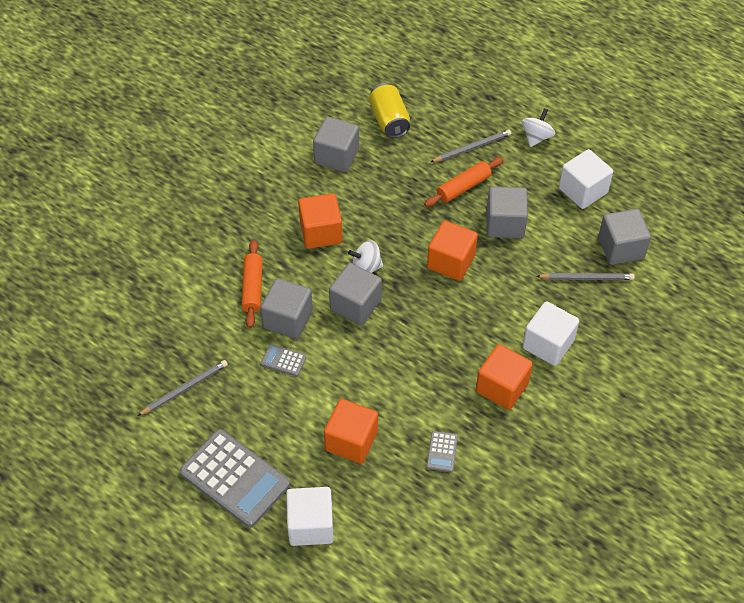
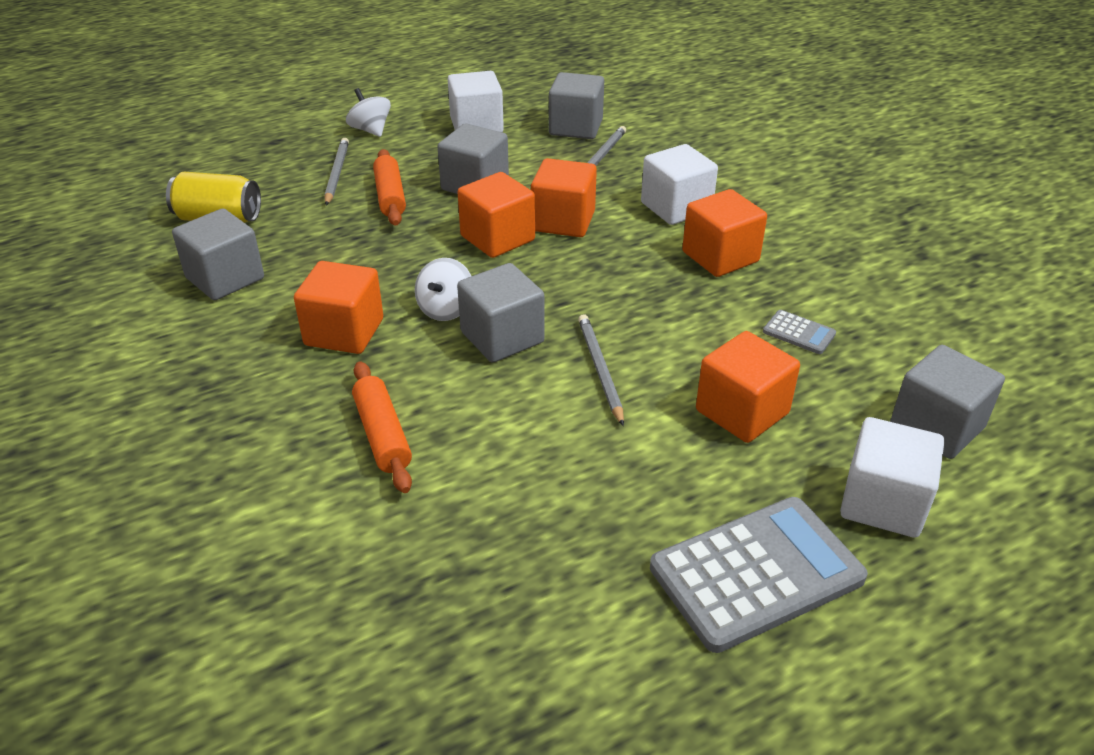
camera: 65 degrees left, 15 degrees down
grey pencil [137,360,228,416] -> grey pencil moved to [578,314,624,426]
orange rolling pin [241,240,262,328] -> orange rolling pin turned 45 degrees clockwise [352,361,412,493]
grey cube [261,278,313,339] -> grey cube moved to [890,345,1005,459]
grey calculator [261,344,306,376] -> none
none -> orange cube [531,158,597,237]

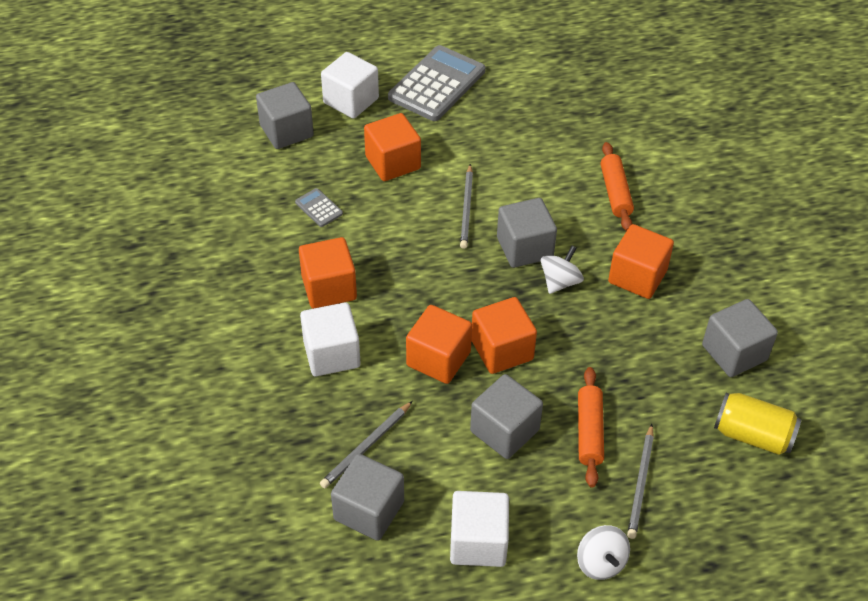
camera: 165 degrees left, 10 degrees up
grey calculator [650,497,868,653] -> grey calculator turned 135 degrees clockwise [388,45,485,121]

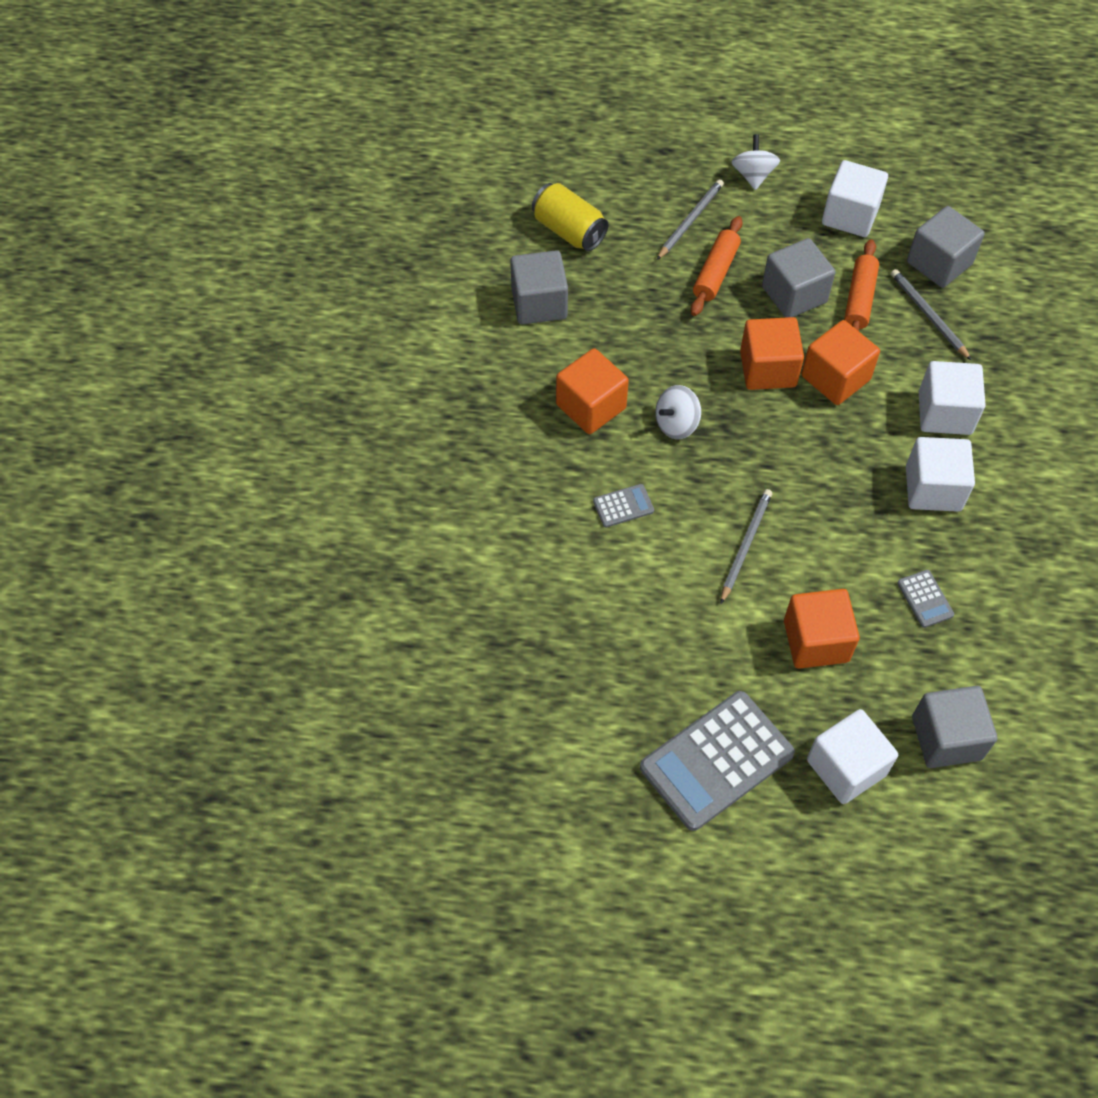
camera: 160 degrees left, 10 degrees up
orange cube [299,237,357,309] -> white cube [906,437,975,512]
grey pencil [320,401,413,488] -> grey pencil turned 90 degrees counterclockwise [891,269,971,360]
grey cube [497,198,557,268] -> none
orange rolling pin [600,142,634,231] -> orange rolling pin moved to [844,239,879,331]
none -> grey calculator [593,484,654,527]

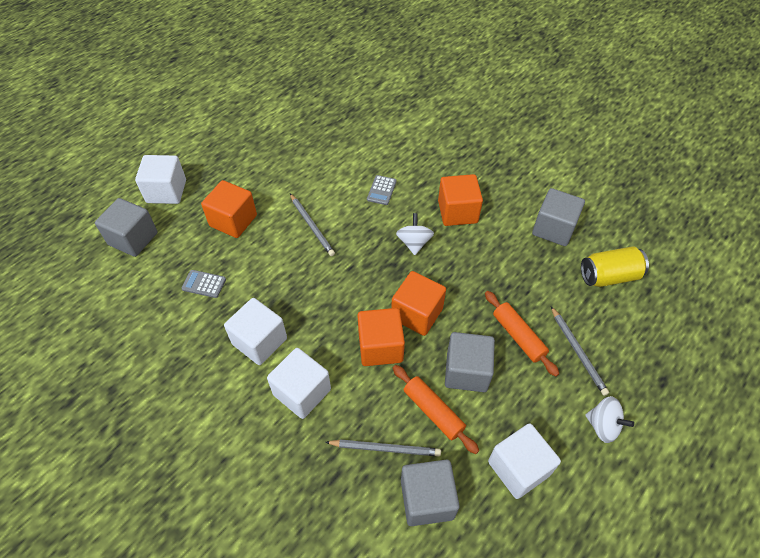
camera: 125 degrees right, 5 degrees down
grey calculator [640,691,795,831] -> none

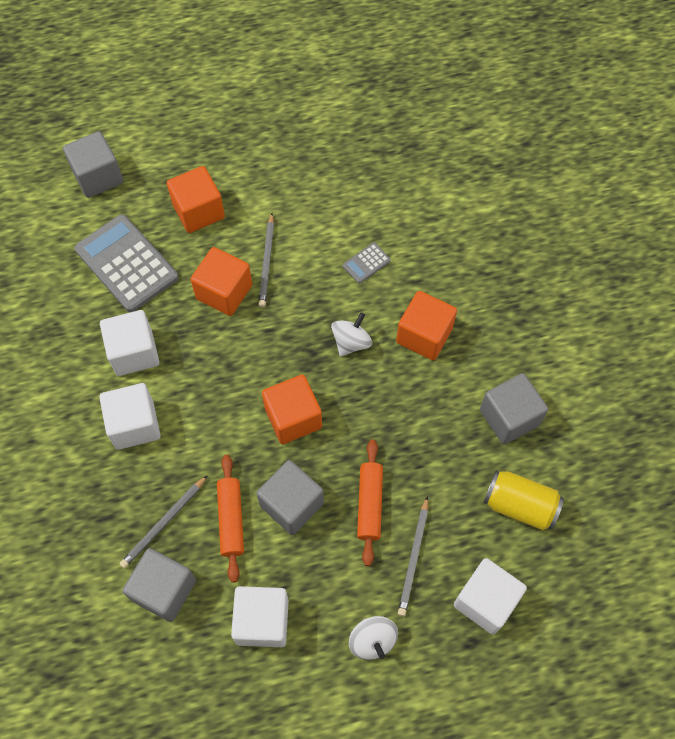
camera: 35 degrees right, 10 degrees up
white cube [135,155,186,204] -> white cube moved to [454,558,527,635]
grey calculator [181,270,226,298] -> grey calculator [75,214,179,312], size x2.29
grey pencil [326,439,441,456] -> grey pencil turned 90 degrees clockwise [120,475,208,568]
orange cube [357,308,405,366] -> orange cube moved to [190,247,252,316]

